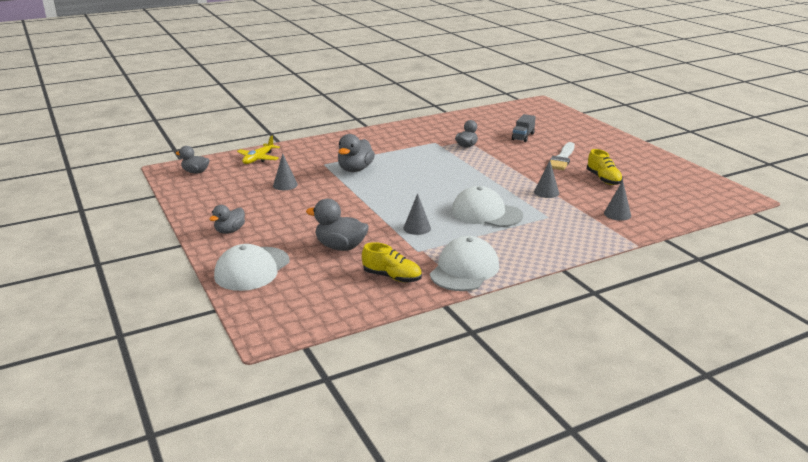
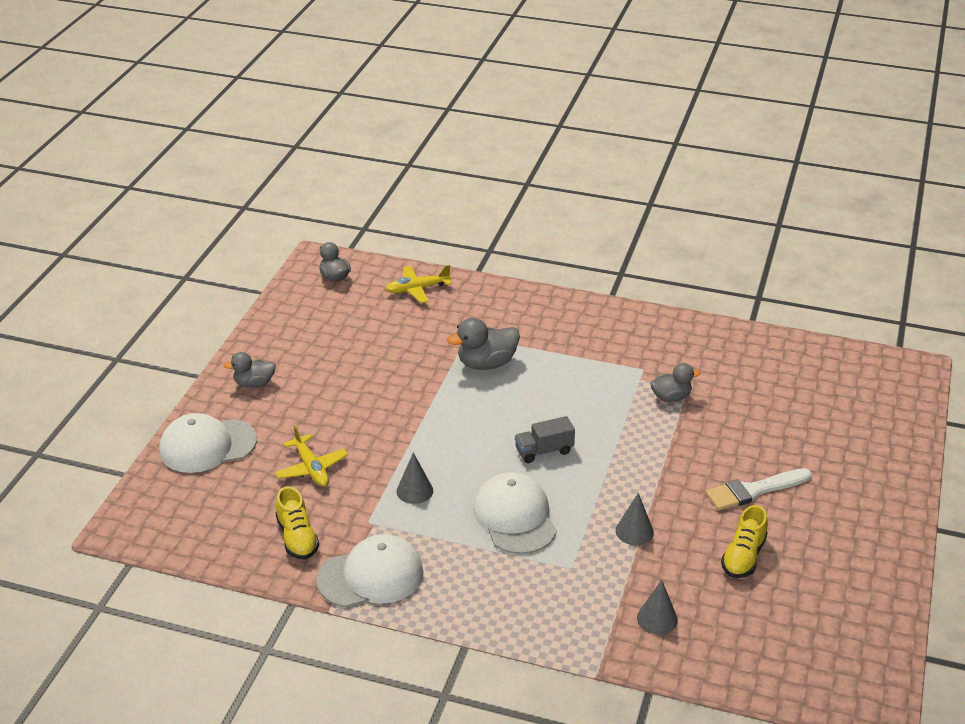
camera: 45 degrees right, 10 degrees up
grey cone [273,153,298,190] -> none
grey duck [306,199,369,251] -> yellow plane [275,425,348,487]
grey truck [512,114,536,142] -> grey truck moved to [515,416,575,463]

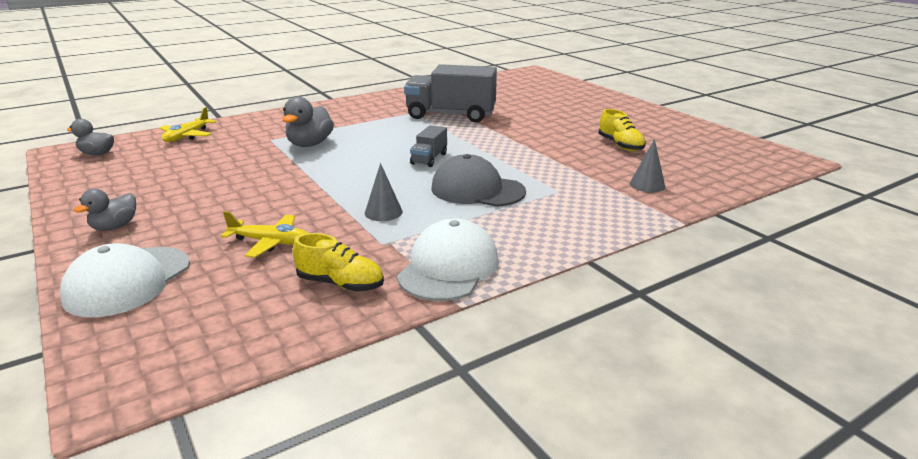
camera: 50 degrees left, 10 degrees down
white cap [473,472,557,554] -> grey cap [431,154,526,207]
grey cone [616,493,654,545] -> none
grey duck [650,363,700,402] -> grey truck [404,64,497,123]
white brush [706,468,812,511] -> none

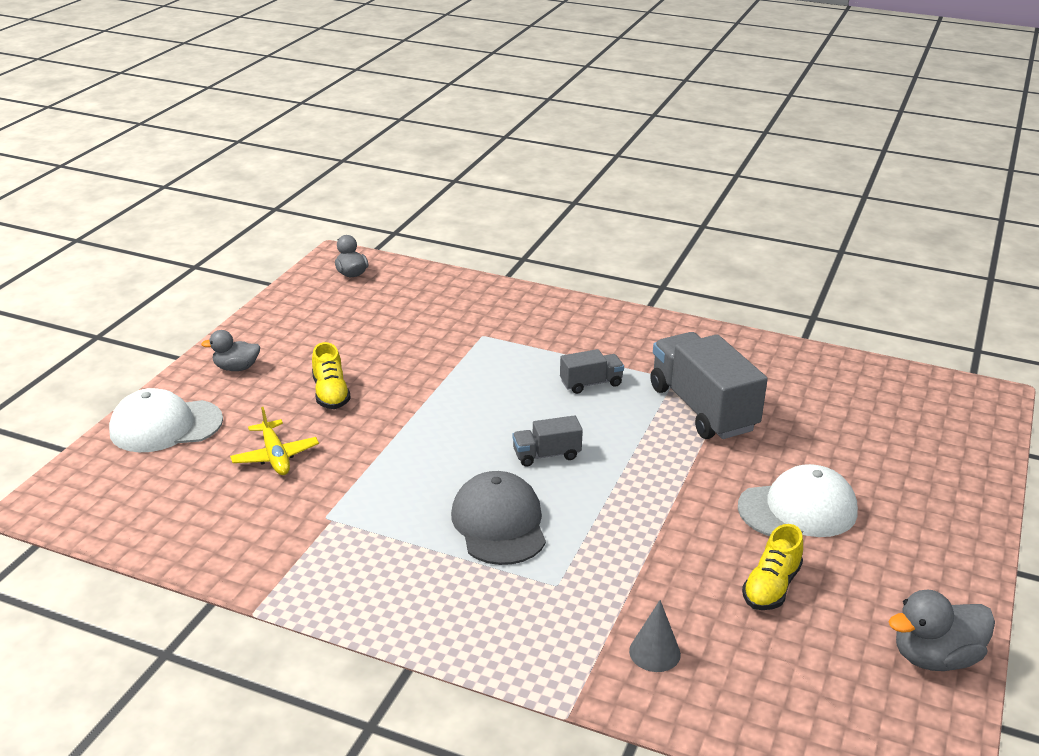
camera: 55 degrees right, 5 degrees up
yellow plane [159,107,216,142] -> none
grey duck [283,97,334,147] -> grey duck moved to [889,590,995,671]
yellow shoe [293,233,384,292] -> yellow shoe moved to [312,342,351,409]
grey cone [365,163,403,221] -> none
white cap [397,218,499,301] -> white cap moved to [738,464,858,537]
none -> grey truck [560,349,624,394]

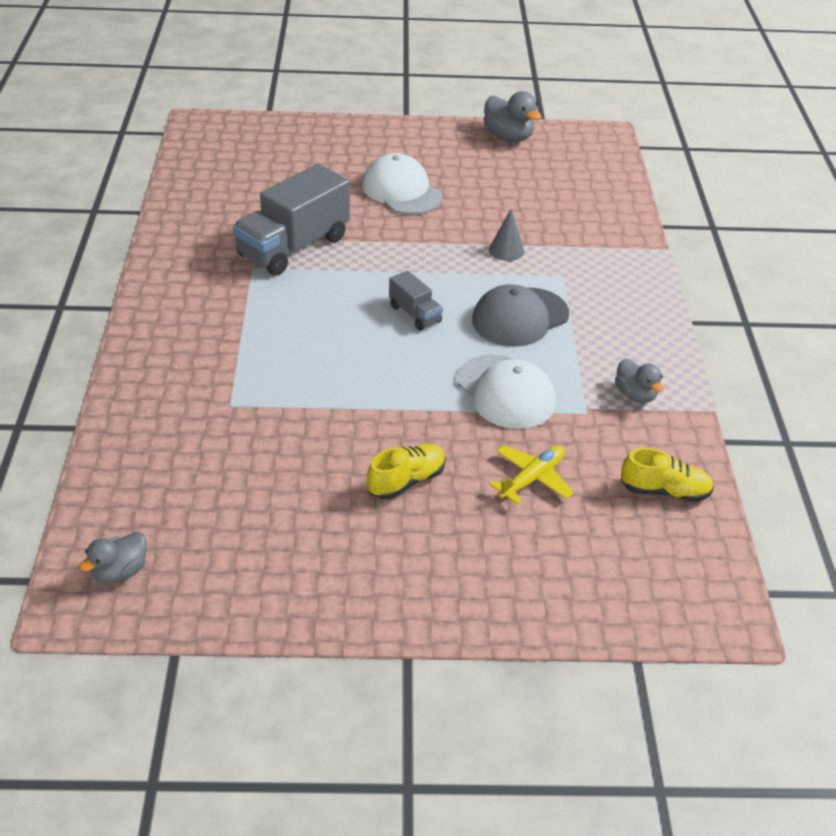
camera: 115 degrees left, 10 degrees up
white cap [109,388,223,452] -> white cap moved to [457,355,556,429]
grey duck [201,330,260,371] -> grey duck moved to [615,359,664,403]
grey truck [560,349,624,394] -> none
grey cone [629,600,681,672] -> grey cone moved to [489,209,524,261]
yellow shoe [742,524,803,610] -> yellow shoe moved to [621,448,714,502]

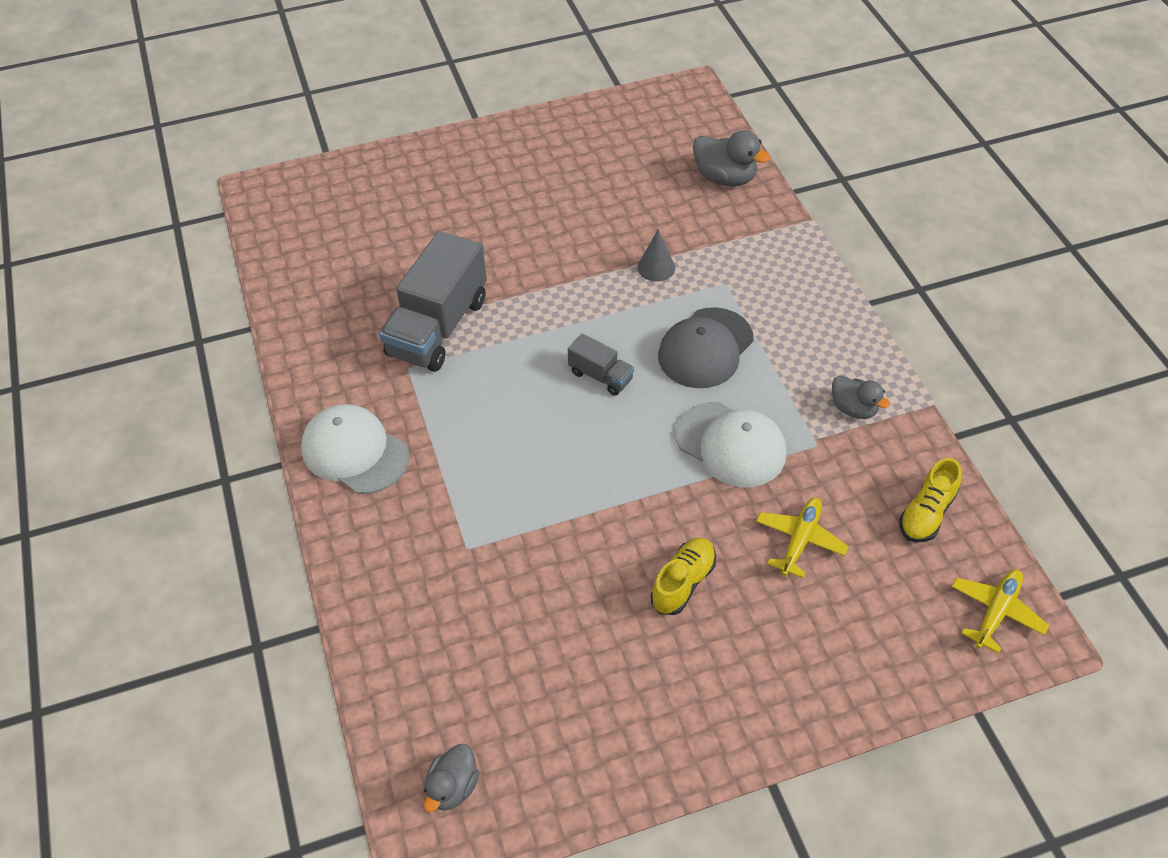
camera: 15 degrees left, 10 degrees up
white cap [362,153,442,215] -> white cap moved to [301,404,409,494]
grey duck [484,91,542,142] -> grey duck moved to [693,130,770,186]
yellow shoe [621,448,714,502] -> yellow shoe turned 135 degrees clockwise [899,458,962,542]
none -> yellow plane [952,569,1049,654]

